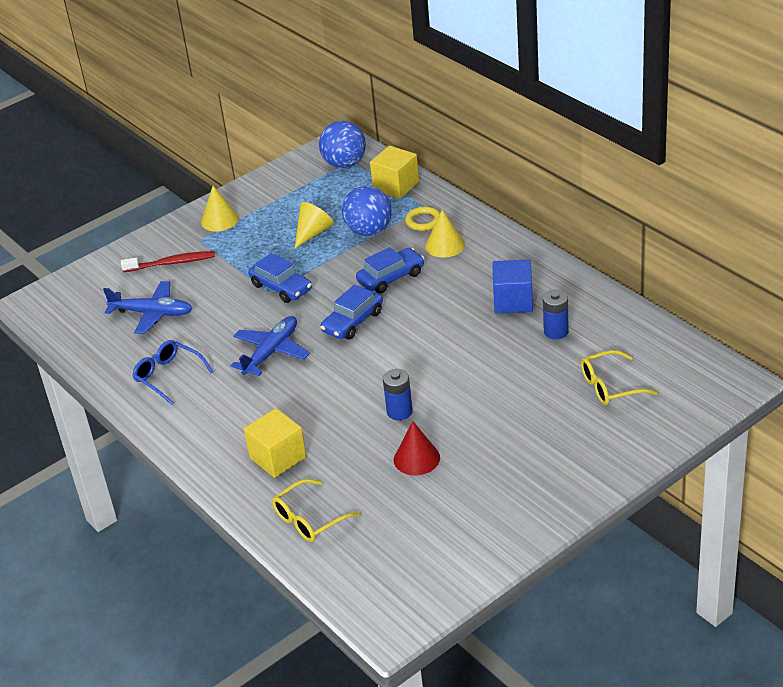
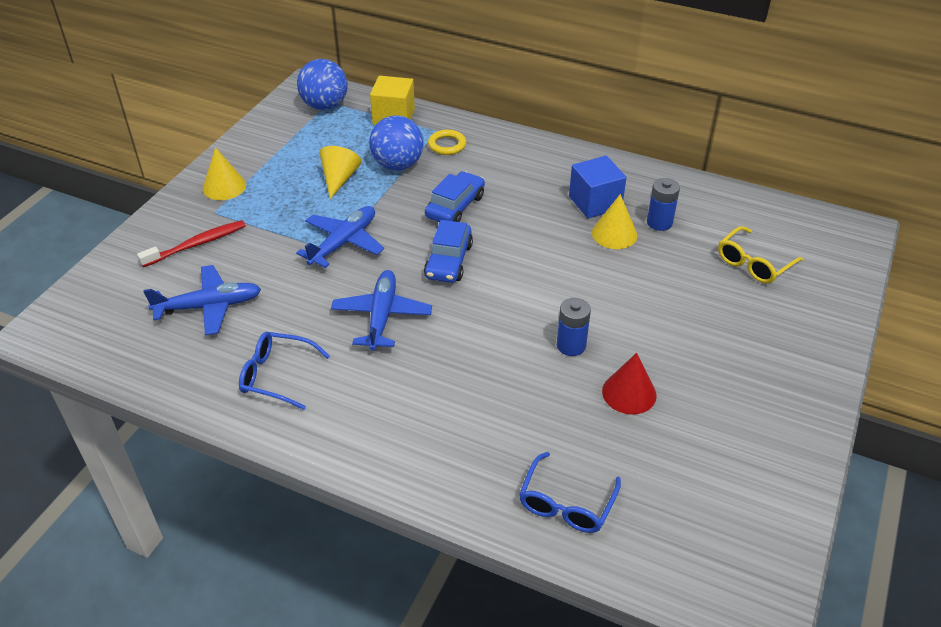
camera: 30 degrees left, 5 degrees up
yellow cube [244,408,306,478] -> none
blue car [248,253,312,303] -> blue plane [296,206,384,268]
yellow glasses [272,479,360,542] -> blue glasses [519,452,621,533]
yellow cone [425,210,465,258] -> yellow cone moved to [592,194,637,249]

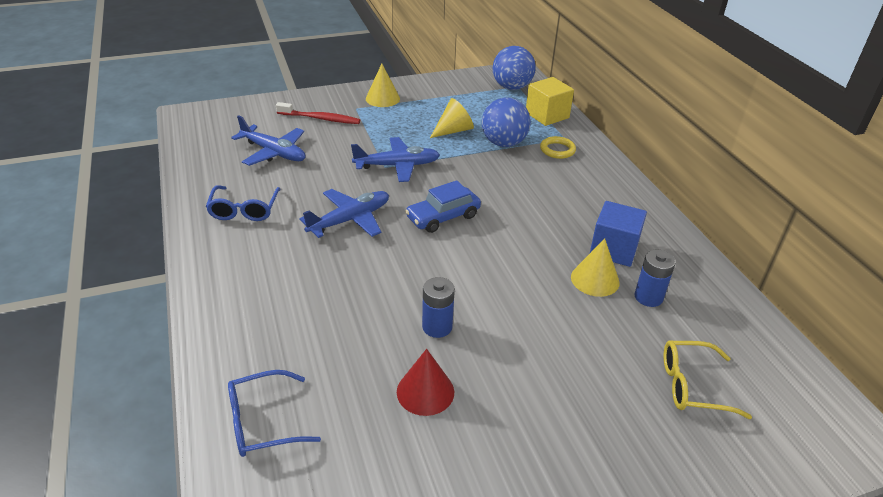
camera: 45 degrees right, 5 degrees down
blue glasses [239,332,330,410] -> blue glasses turned 150 degrees counterclockwise [206,185,281,221]
blue car [425,171,485,222] -> none

